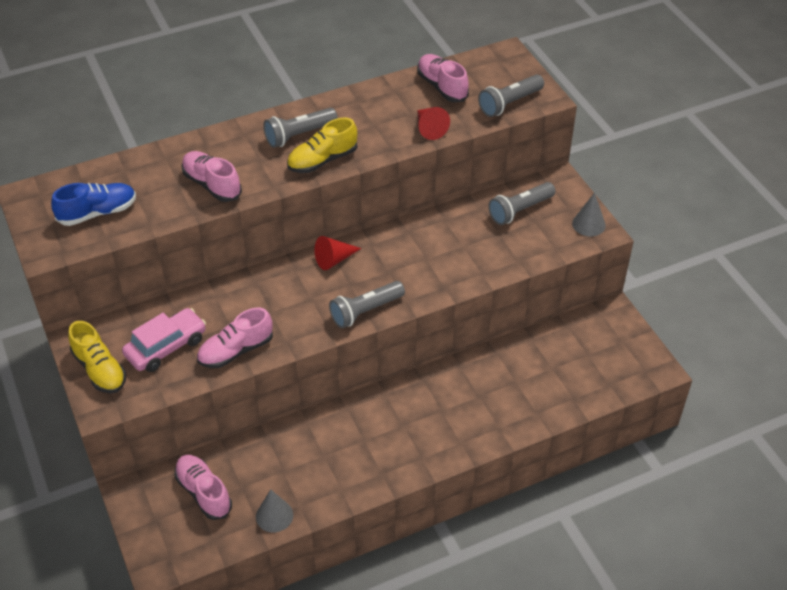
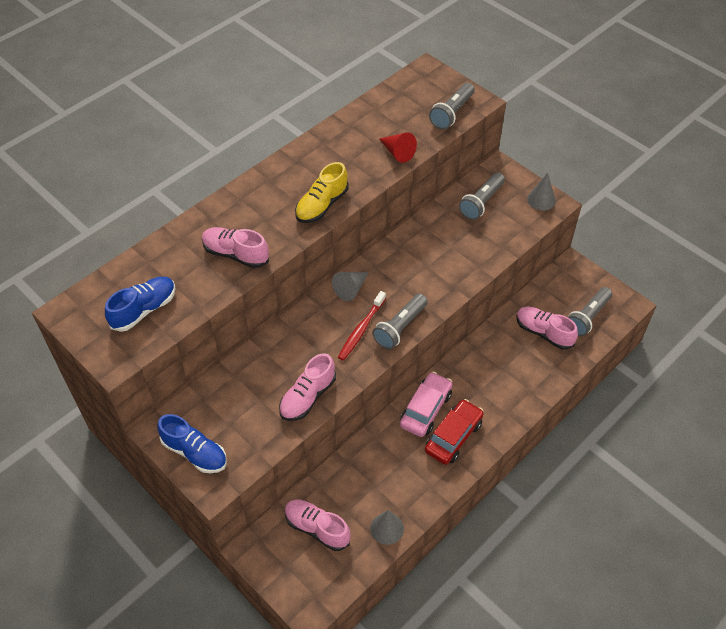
camera: 20 degrees left, 5 degrees up
yellow shoe [68,321,126,393] -> blue shoe [158,414,227,473]
pink car [122,308,206,372] -> pink car moved to [400,372,453,437]
grey flashlight [263,108,338,148] -> grey flashlight moved to [568,287,612,336]
red cone [314,236,362,270] -> grey cone [332,272,369,301]
pink shoe [417,54,469,102] -> pink shoe moved to [516,307,578,350]
none -> red toothbrush [338,291,386,361]
none -> red car [425,399,484,465]

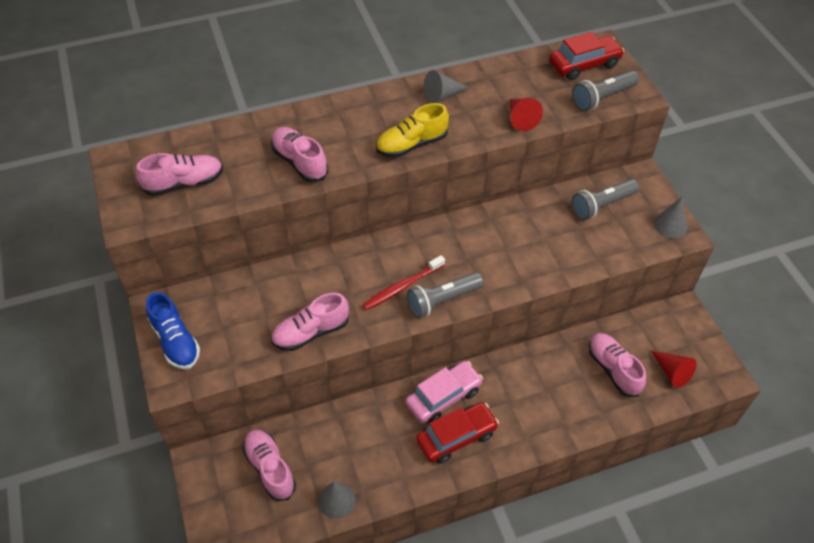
camera: 25 degrees right, 0 degrees up
blue shoe [105,277,176,332] -> pink shoe [136,153,223,196]
grey cone [332,272,369,301] -> grey cone moved to [424,70,469,104]
grey flashlight [568,287,612,336] -> red cone [651,351,697,388]
none -> red car [549,32,624,80]

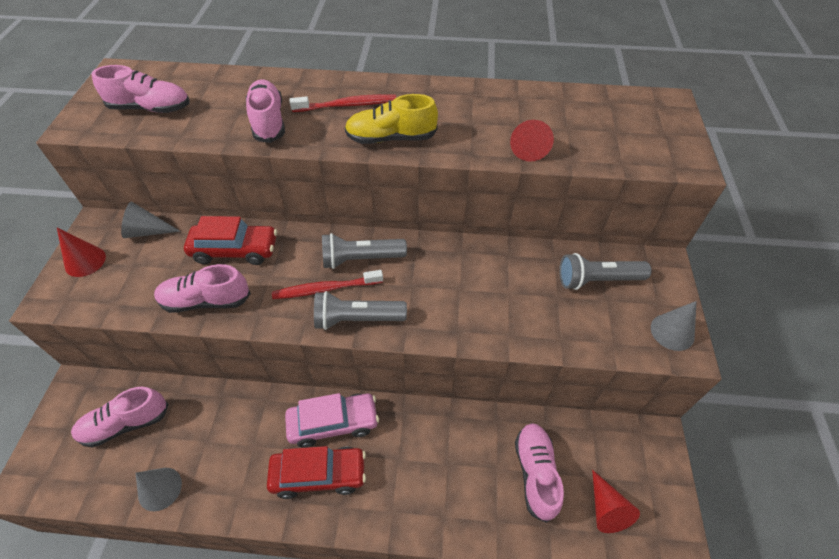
camera: 25 degrees right, 0 degrees up
blue shoe [146,292,200,369] -> red cone [57,228,106,277]
pink shoe [243,429,296,501] -> pink shoe turned 105 degrees counterclockwise [71,387,169,448]
grey cone [424,70,469,104] -> grey cone moved to [121,202,181,238]
red car [549,32,624,80] -> red car moved to [184,216,277,265]
grey flashlight [572,70,639,111] -> grey flashlight moved to [322,233,407,269]
none -> red toothbrush [290,94,396,112]

